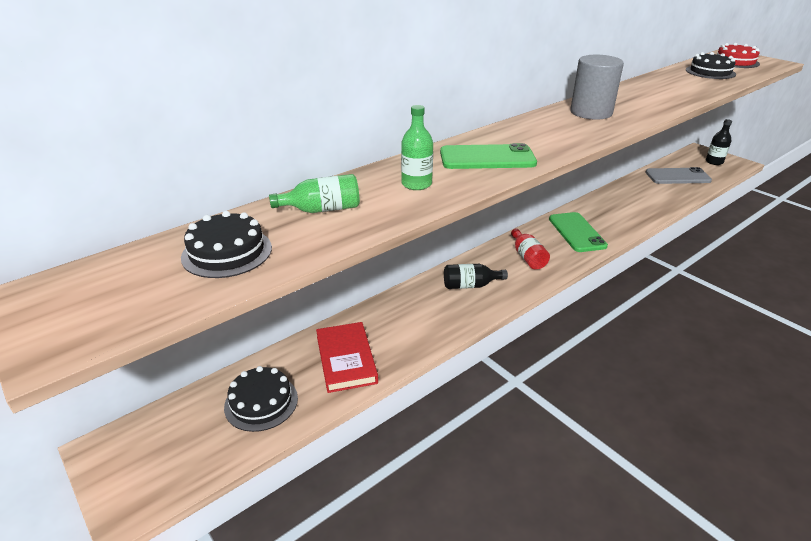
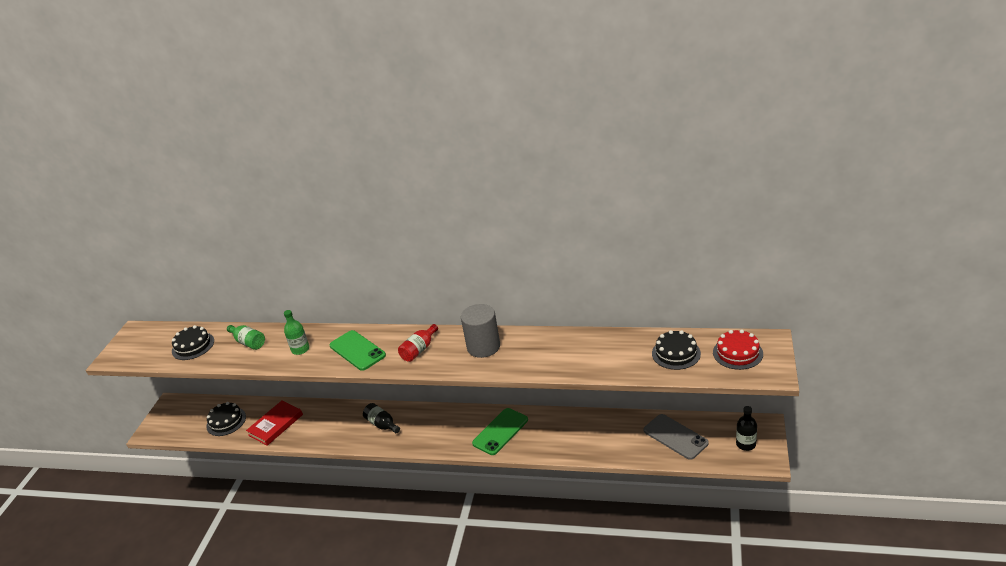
camera: 55 degrees right, 0 degrees up
red bottle [511,229,550,270] -> red bottle moved to [398,324,438,362]

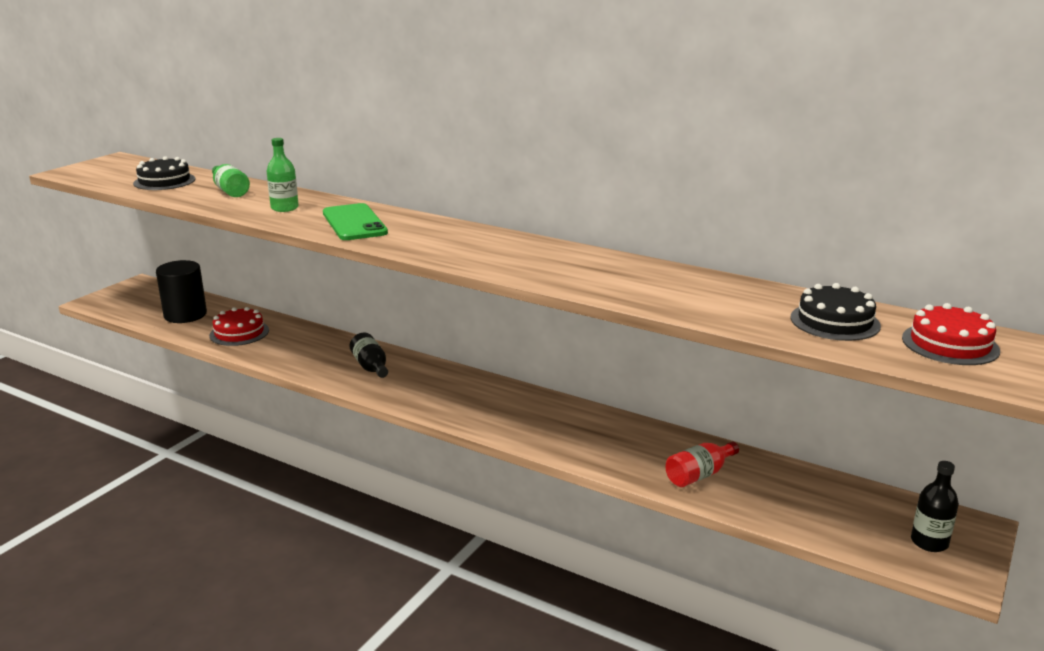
camera: 15 degrees right, 10 degrees down
black cake [206,402,246,436] -> black cylinder [156,260,207,323]
red book [246,401,303,446] -> red cake [209,307,269,346]
red bottle [398,324,438,362] -> red bottle moved to [666,442,739,487]
grey cylinder [461,304,500,358] -> none
green phone [472,408,528,455] -> none
grey phone [644,414,709,460] -> none

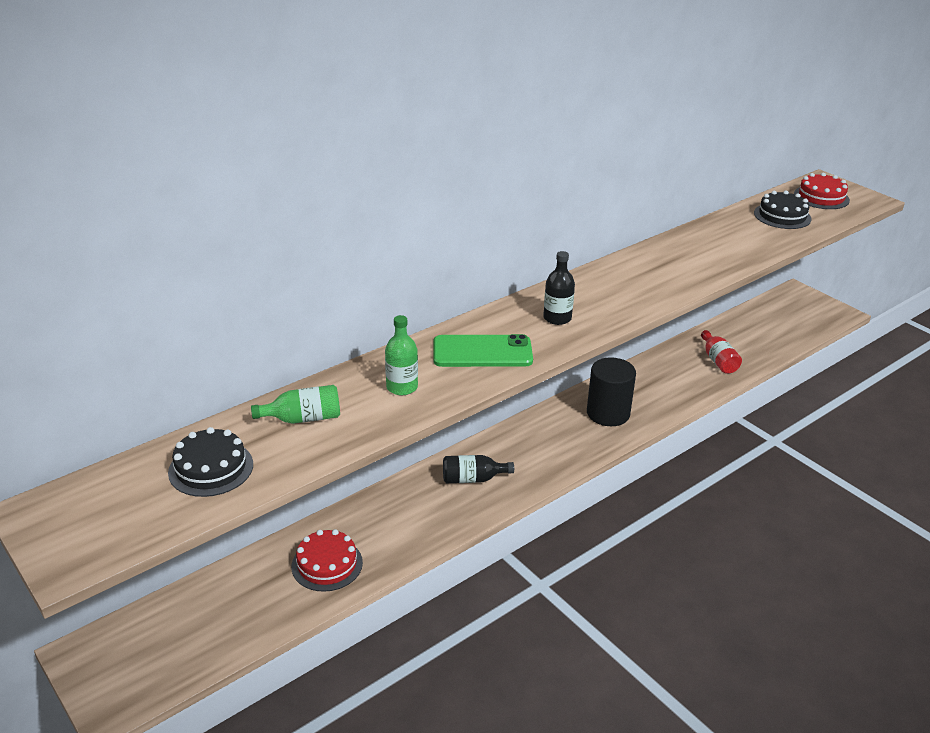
camera: 70 degrees left, 10 degrees up
black cylinder [156,260,207,323] -> black cylinder moved to [587,357,636,426]
black bottle [911,461,959,552] -> black bottle moved to [543,251,575,325]

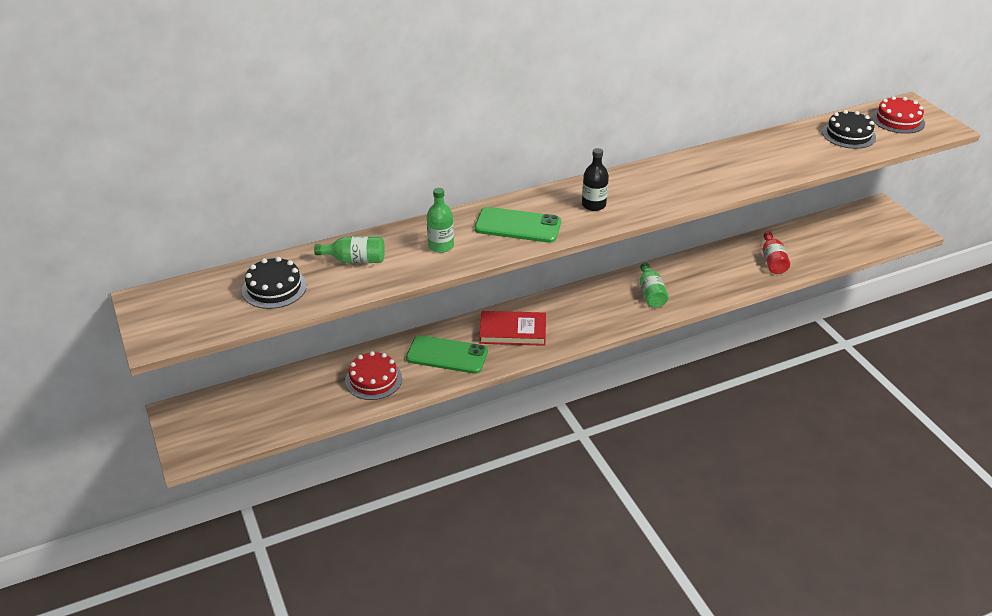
camera: 15 degrees right, 5 degrees up
black bottle [443,455,514,483] -> red book [479,311,546,346]
black cylinder [587,357,636,426] -> green bottle [640,263,669,308]
none -> green phone [406,335,488,374]

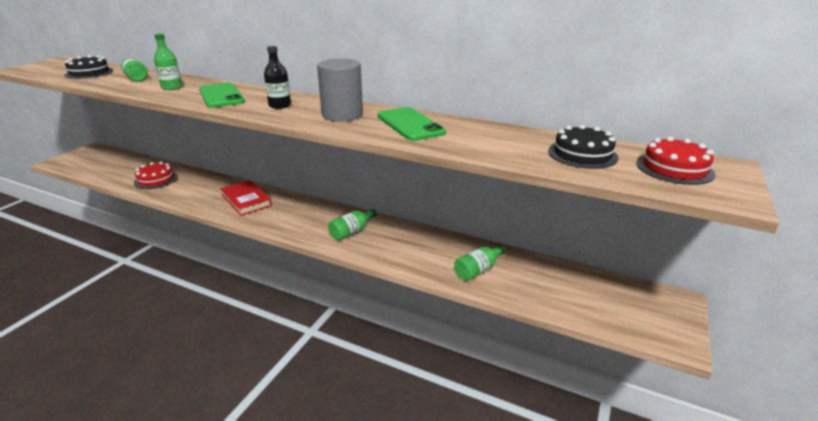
camera: 50 degrees right, 10 degrees down
green phone [406,335,488,374] -> green phone moved to [378,107,446,141]
red bottle [762,232,790,274] -> green bottle [454,245,506,281]
none -> grey cylinder [317,59,363,122]

